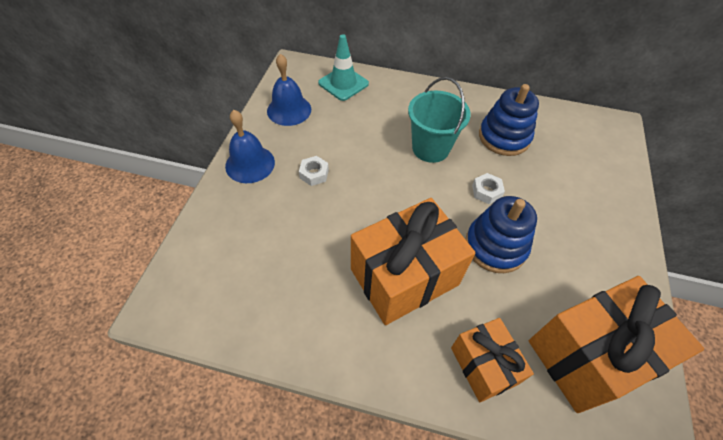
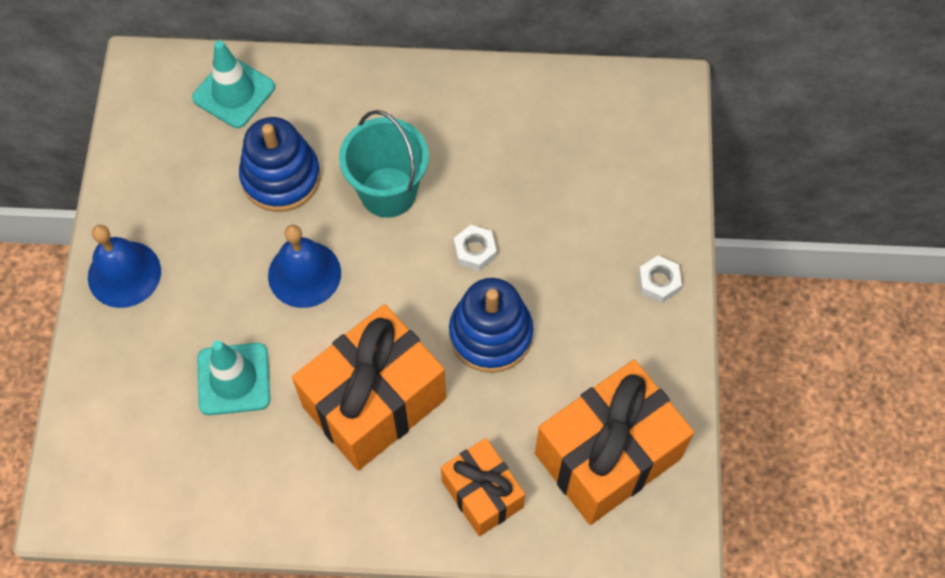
camera: 10 degrees left, 10 degrees up
blue bell [267,54,311,126] -> blue bell moved to [268,225,341,308]
white nut [299,156,329,186] -> white nut moved to [638,256,682,303]
blue stacking toy [479,84,539,156] -> blue stacking toy moved to [239,117,320,212]
none -> turquoise traffic cone [197,340,270,415]

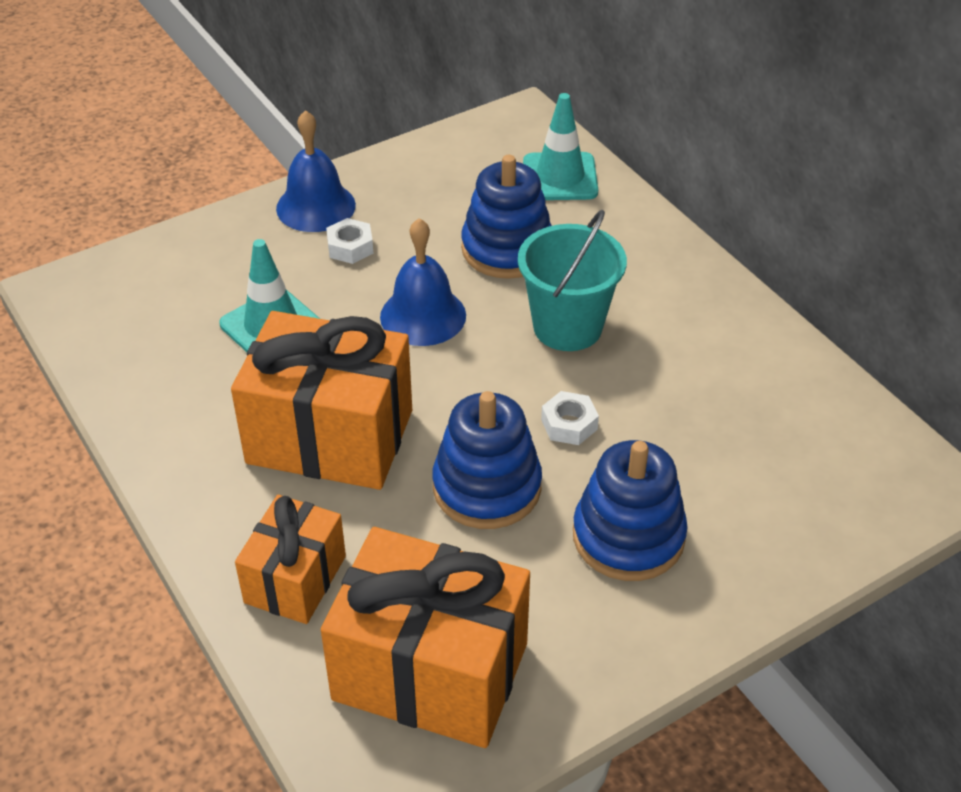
camera: 55 degrees right, 20 degrees down
white nut [638,256,682,303] -> white nut moved to [326,218,373,264]
none -> blue stacking toy [573,440,688,581]

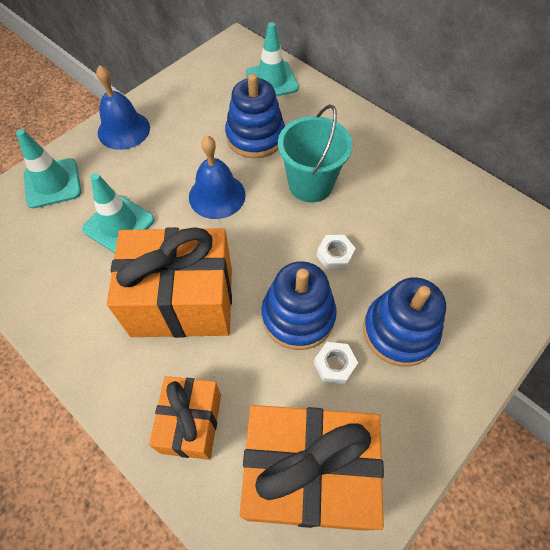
camera: 15 degrees left, 15 degrees up
white nut [326,218,373,264] -> white nut moved to [314,342,358,384]
none -> turquoise traffic cone [16,129,81,208]

